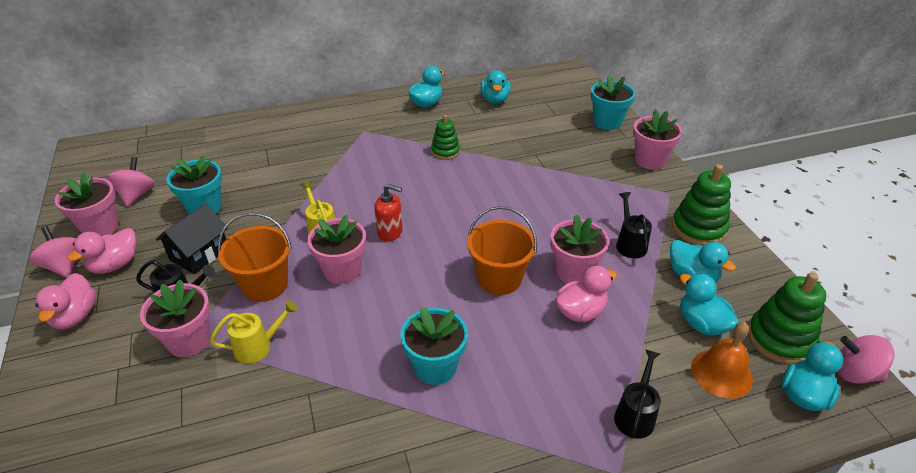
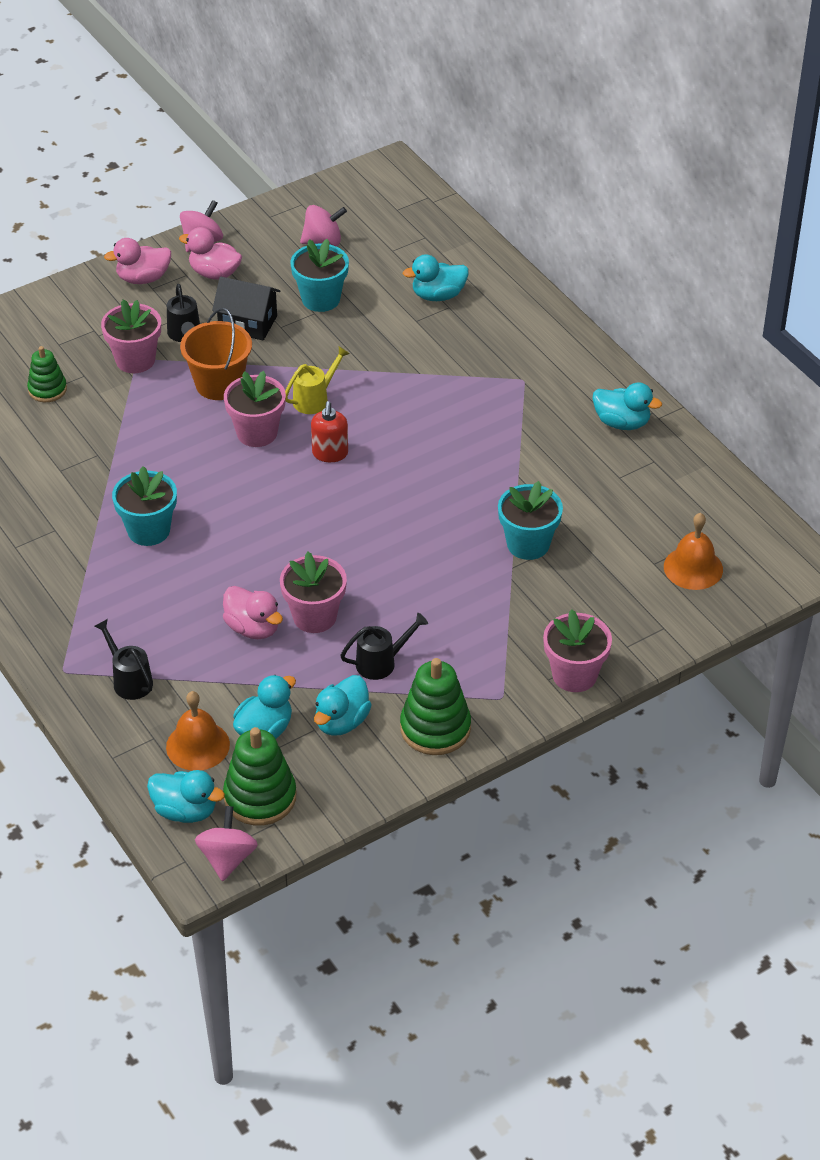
camera: 75 degrees right, 5 degrees up
pink flower pot [55,172,119,236] -> none
yellow watering can [210,300,298,364] -> none
green stacking toy [431,115,460,160] -> green stacking toy moved to [27,346,67,402]
orange bucket [467,206,537,295] -> none
turquoise duck [480,70,511,103] -> turquoise duck moved to [403,254,469,301]
turquoise flower pot [591,75,635,130] -> turquoise flower pot moved to [498,481,563,560]
black watering can [614,349,661,439] -> black watering can turned 135 degrees counterclockwise [94,619,153,700]
none -> orange bell [664,513,723,590]

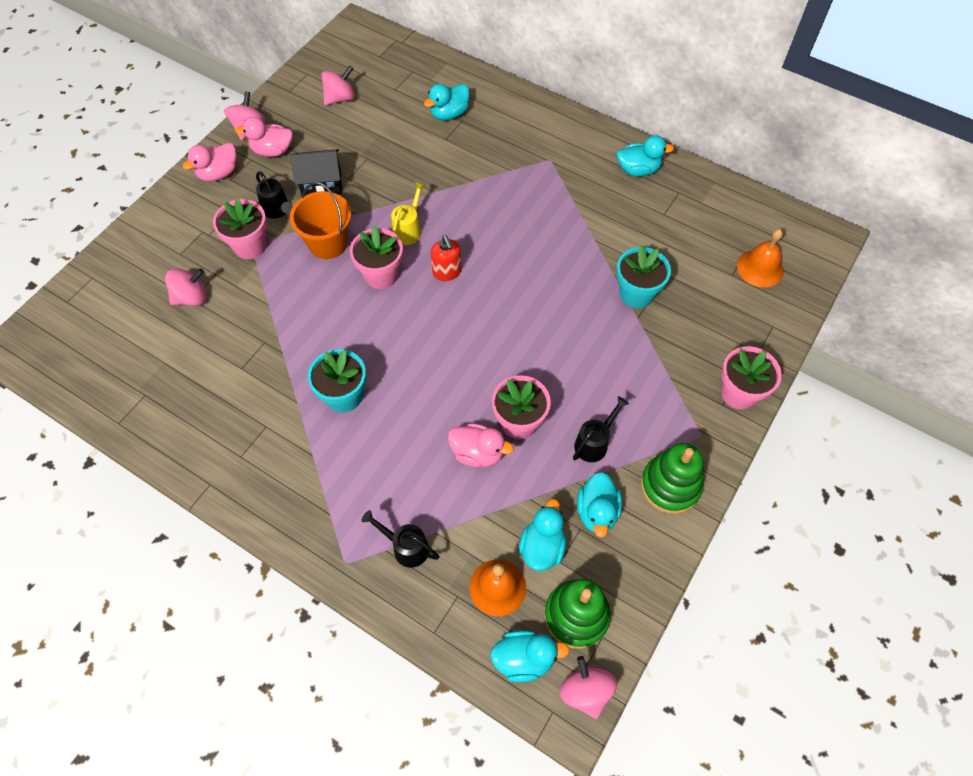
camera: 25 degrees left, 15 degrees up
green stacking toy [27,346,67,402] -> pink spinning top [165,268,207,306]
turquoise flower pot [290,239,349,312] -> none

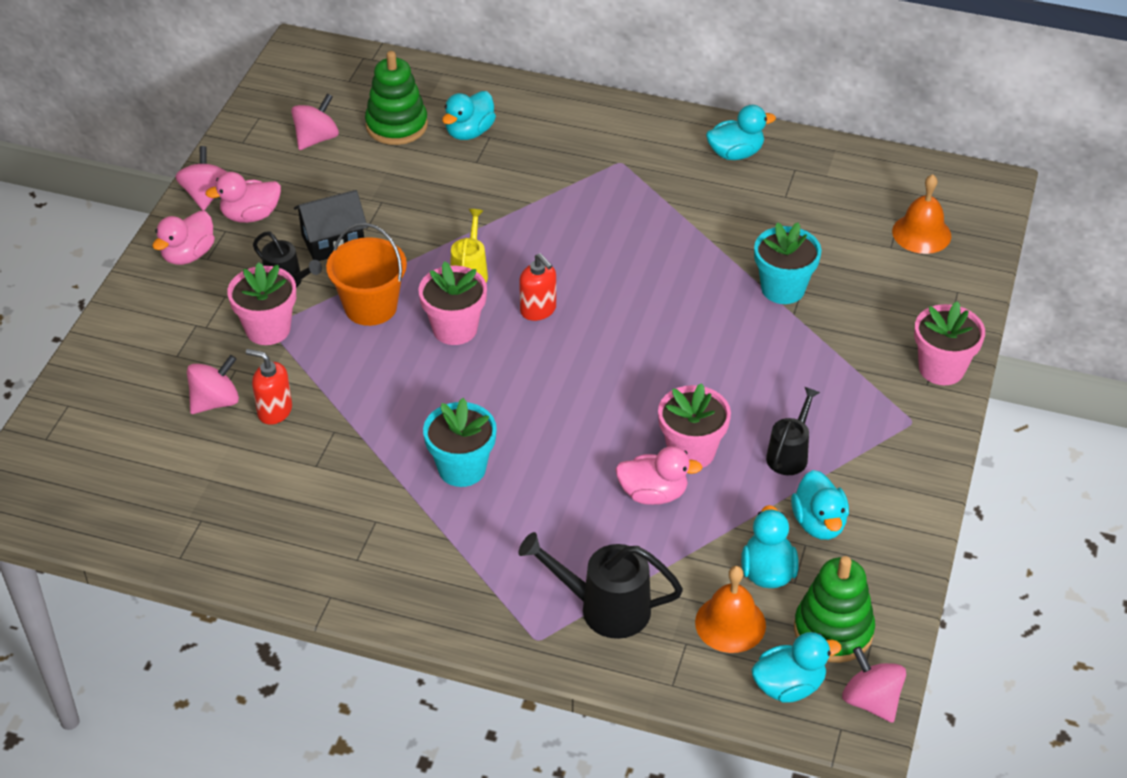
camera: 15 degrees left, 15 degrees down
black watering can [361,510,439,568] -> black watering can [519,532,683,639], size x1.54
green stacking toy [641,443,703,514] -> green stacking toy moved to [365,51,428,145]
none -> red soap dispenser [246,349,292,425]

